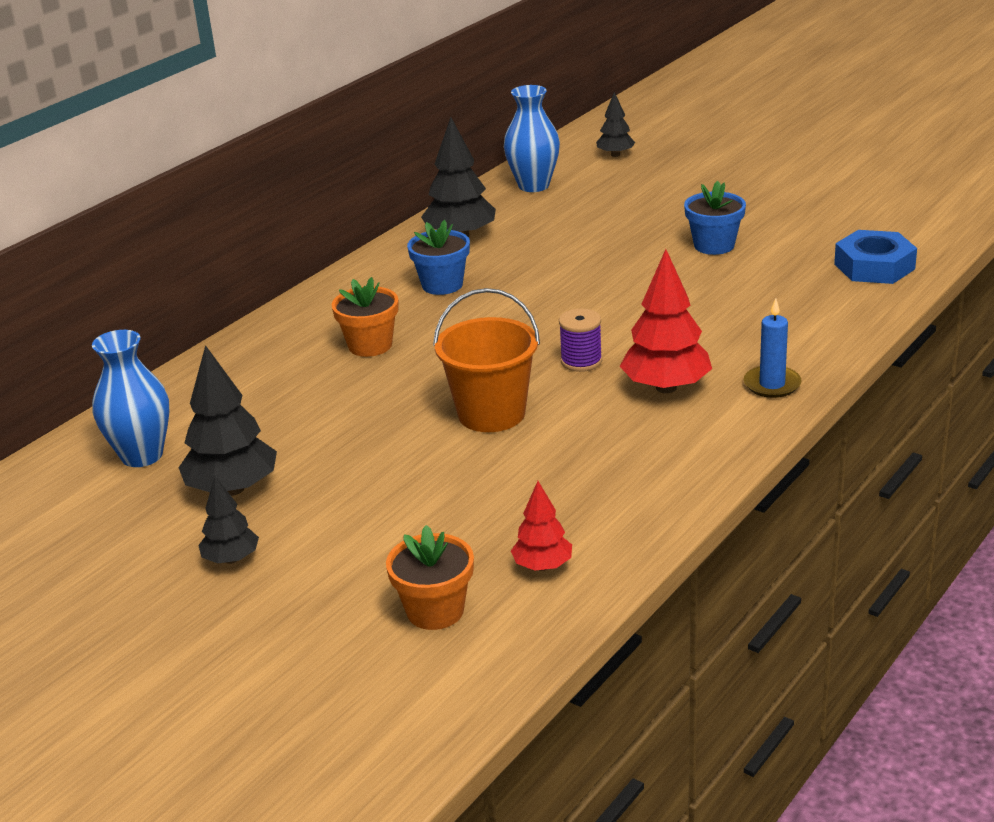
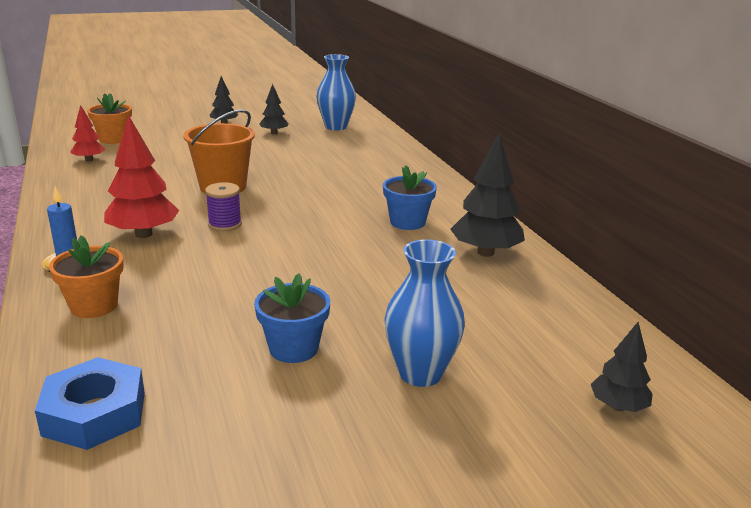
camera: 120 degrees right, 5 degrees down
black tree [178,345,277,496] -> black tree [259,84,289,134], size x0.58
orange flower pot [332,277,399,357] -> orange flower pot moved to [49,236,123,318]
blue vase [504,85,560,192] -> blue vase moved to [384,239,465,387]

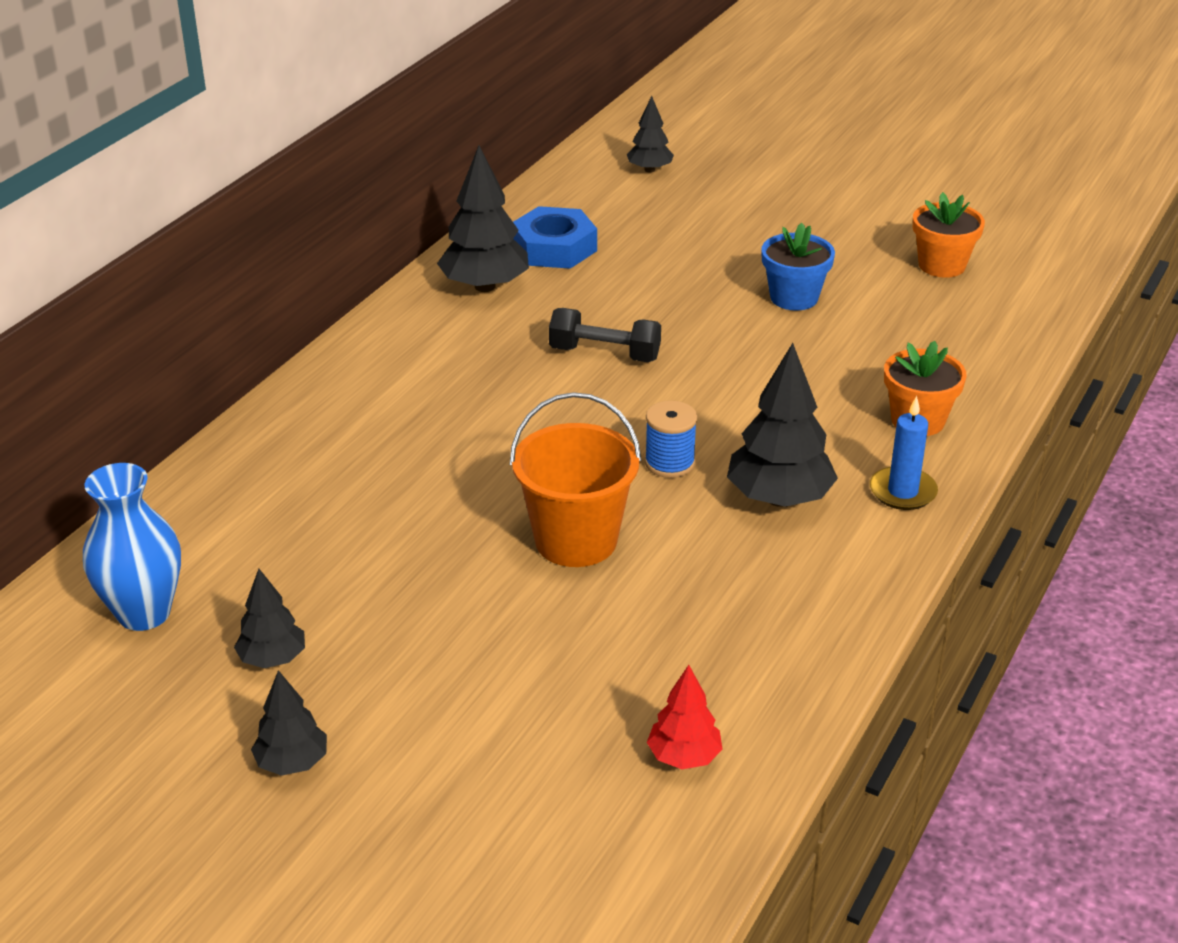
camera: 130 degrees left, 10 degrees up
blue nut [35,357,145,450] -> blue nut moved to [513,206,597,269]
orange flower pot [87,93,132,144] -> orange flower pot moved to [913,192,985,278]
red tree [104,115,179,238] -> black tree [727,343,838,507]
purple spool [205,182,242,231] -> blue spool [645,400,697,478]
blue flower pot [383,166,437,230] -> none
blue vase [384,239,465,387] -> none
none -> black dumbbell [549,308,661,362]

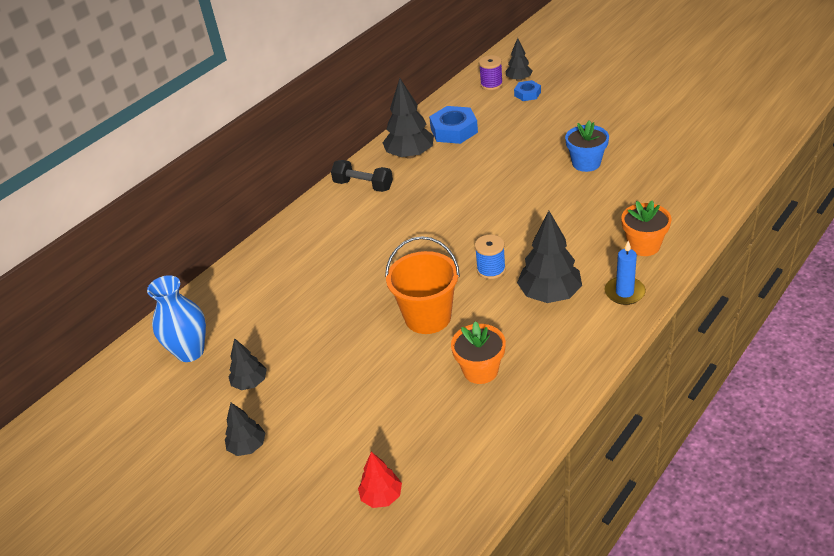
camera: 15 degrees right, 5 degrees up
black dumbbell [549,308,661,362] -> black dumbbell moved to [331,160,393,192]
red tree [647,665,722,769] -> red tree moved to [358,452,402,508]
orange flower pot [913,192,985,278] -> orange flower pot moved to [451,321,506,384]
none -> purple spool [479,55,503,90]
none -> blue nut [514,80,541,101]

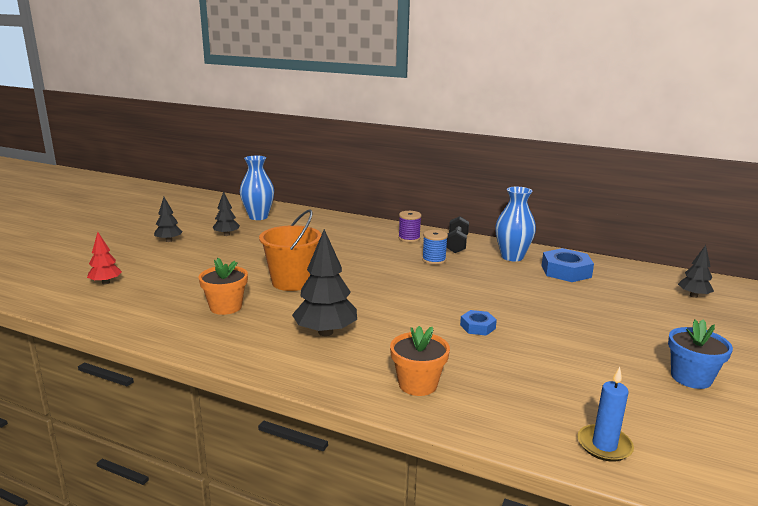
camera: 70 degrees right, 20 degrees down
black tree [383,78,434,159] -> blue vase [495,187,536,261]
blue spool [475,235,506,279] -> blue spool moved to [422,230,448,265]
purple spool [479,55,503,90] -> purple spool moved to [398,211,421,242]
blue nut [514,80,541,101] -> blue nut moved to [460,310,497,336]
blue flower pot [565,121,609,172] -> blue flower pot moved to [668,319,733,389]
blue candle [604,241,646,305] -> blue candle moved to [578,367,634,462]

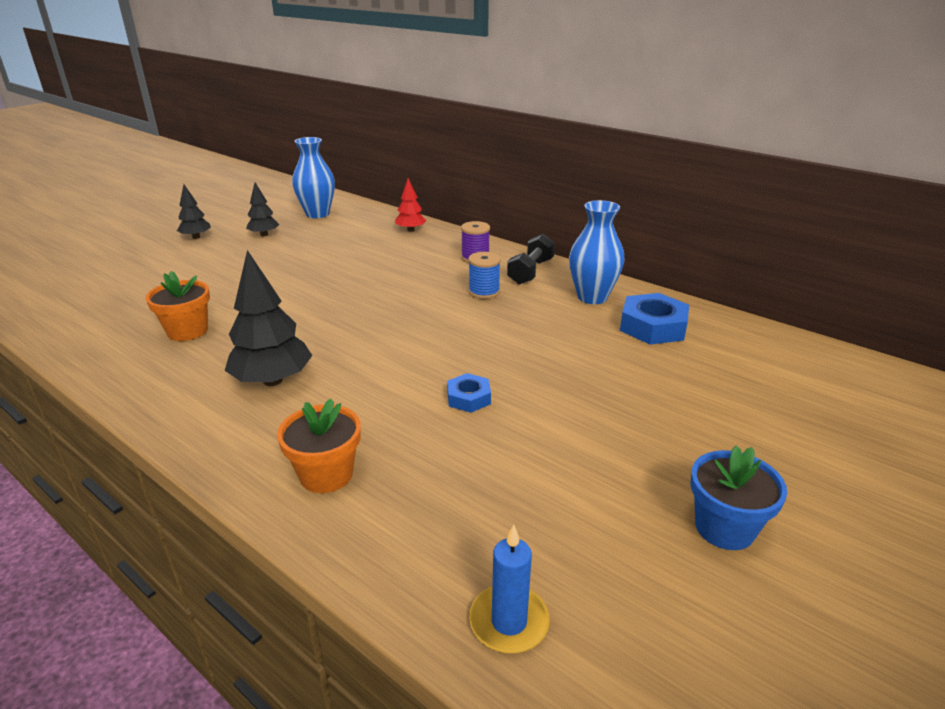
camera: 15 degrees right, 10 degrees up
red tree [87,232,122,284] -> red tree moved to [395,178,426,232]
orange bucket [259,209,322,291] -> none
black tree [678,245,714,298] -> none

